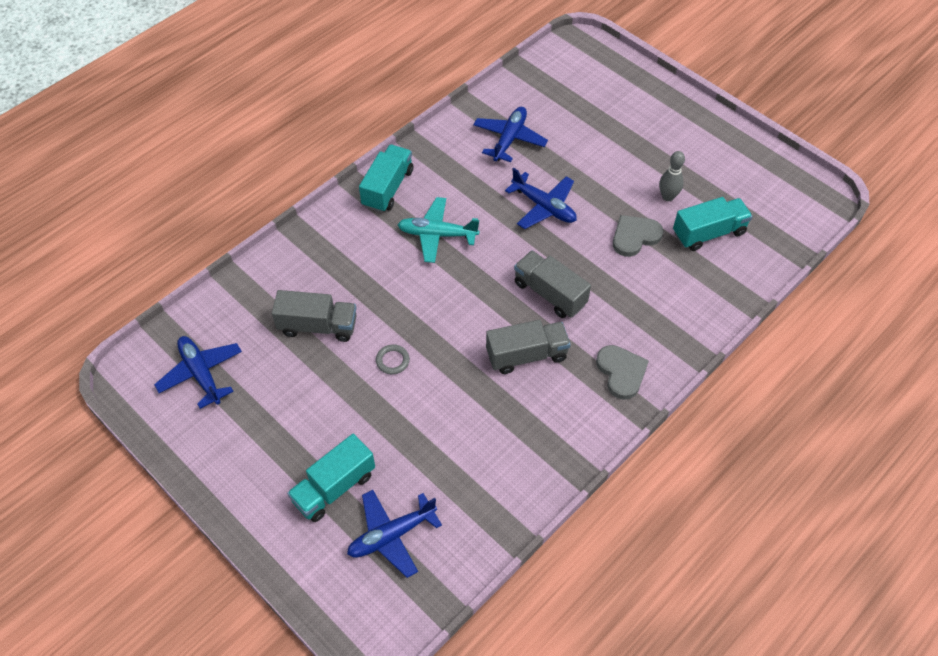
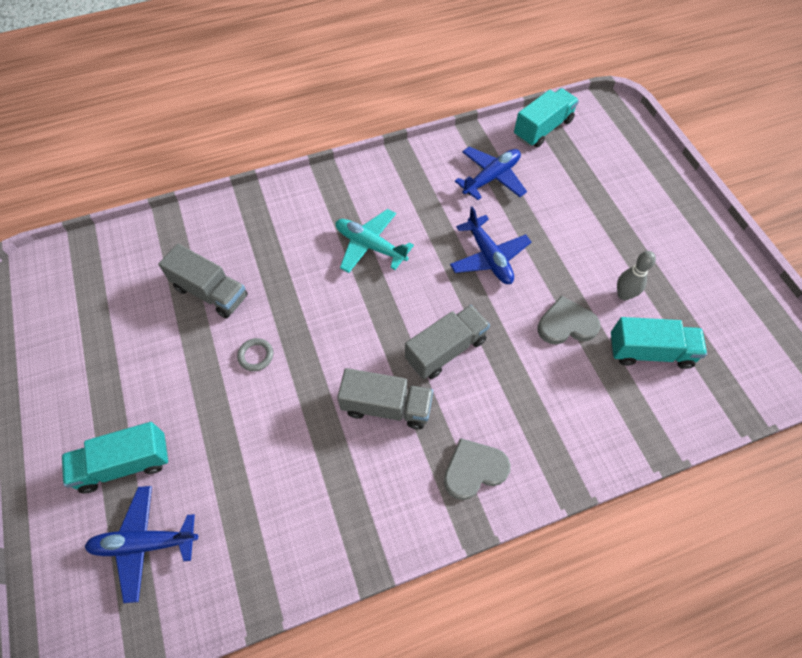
camera: 25 degrees right, 5 degrees up
blue plane [154,336,242,409] -> none
turquoise truck [359,145,413,213] -> turquoise truck moved to [514,88,579,148]
grey truck [514,250,591,318] -> grey truck turned 75 degrees clockwise [405,305,490,379]
grey heart [596,345,649,400] -> grey heart turned 120 degrees counterclockwise [444,438,511,500]

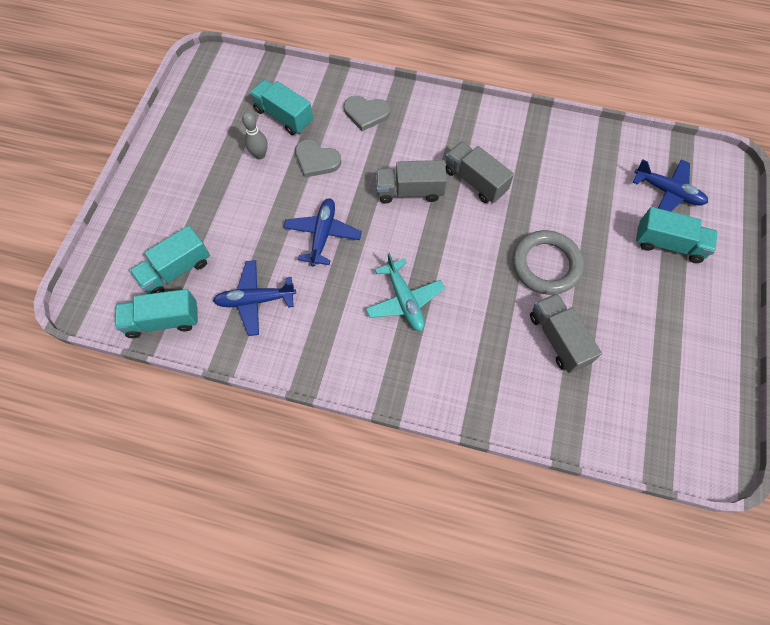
camera: 145 degrees left, 5 degrees up
grey ring [237,338,273,371] -> grey ring [512,230,584,295], size x2.32
grey heart [444,438,511,500] -> grey heart moved to [344,96,390,131]
none -> turquoise truck [130,225,210,294]

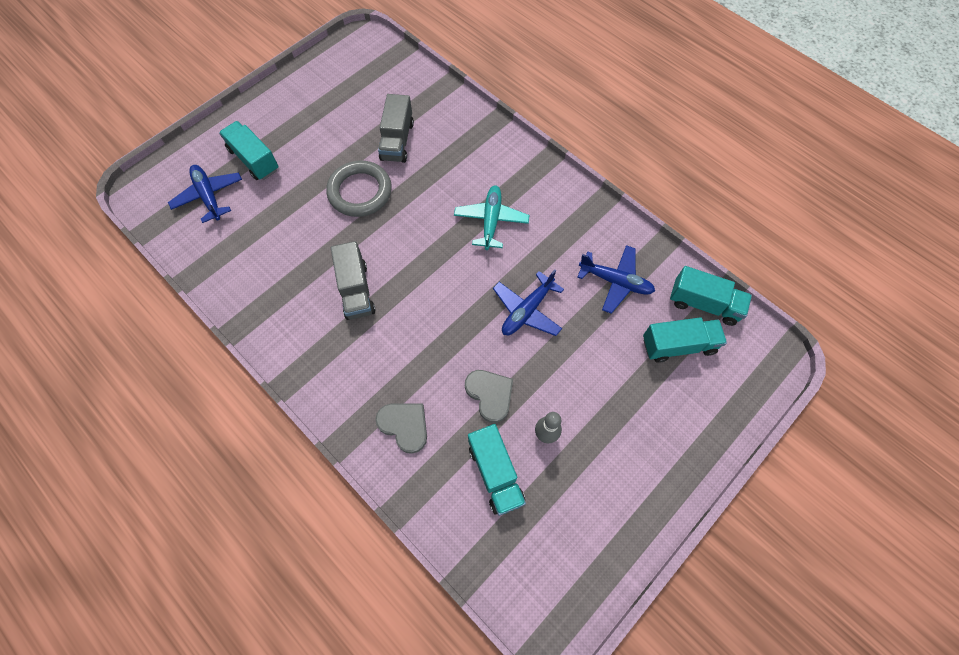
camera: 150 degrees left, 0 degrees up
grey truck [376,160,447,203] -> none

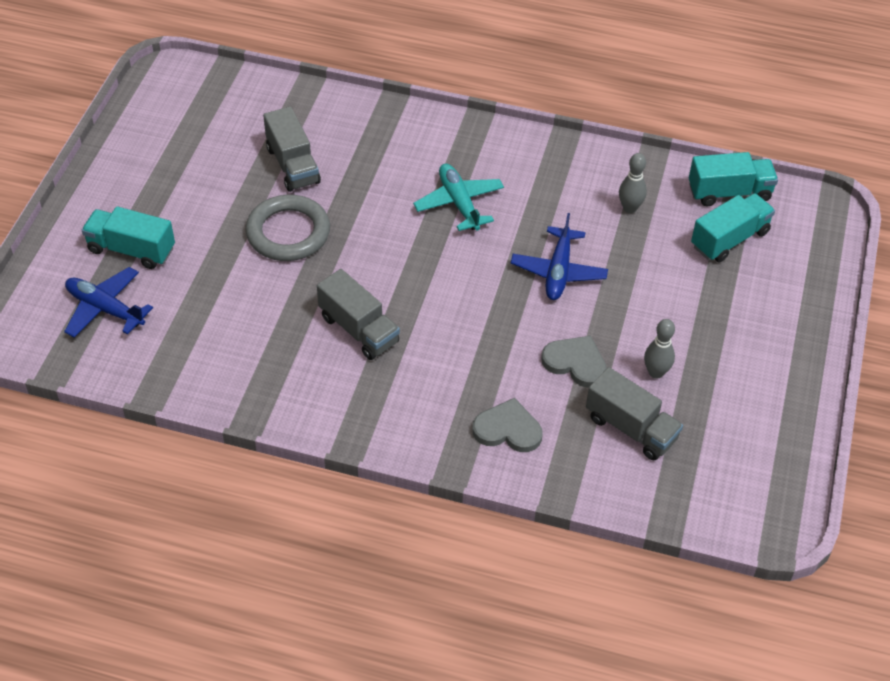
camera: 30 degrees left, 15 degrees down
turquoise truck [468,424,526,516] -> grey truck [586,367,683,460]
blue plane [577,245,655,314] -> grey bowling pin [619,153,647,213]

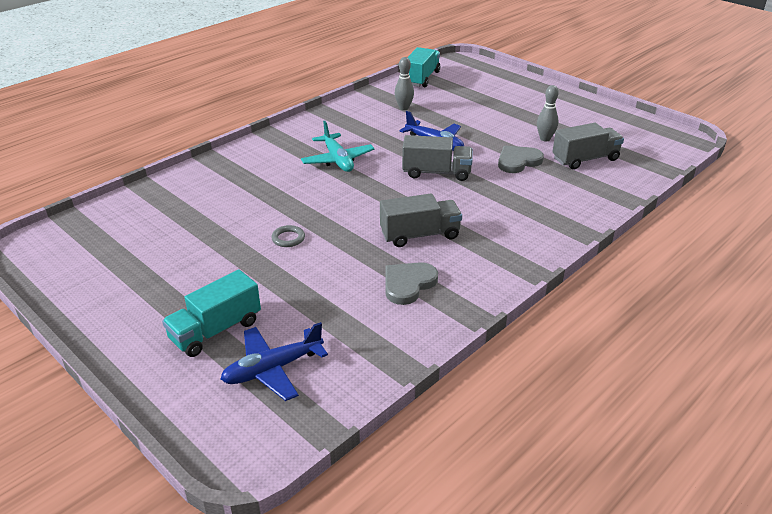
camera: 60 degrees left, 15 degrees down
grey ring [246,195,330,261] -> grey ring [271,225,305,247], size x0.43
grey truck [263,107,321,192] -> grey truck moved to [402,135,473,181]
turquoise plane [413,164,504,231] -> turquoise plane turned 120 degrees counterclockwise [301,121,375,172]
grey heart [472,398,543,452] -> grey heart moved to [385,262,438,305]
turquoise truck [691,193,775,262] -> none

